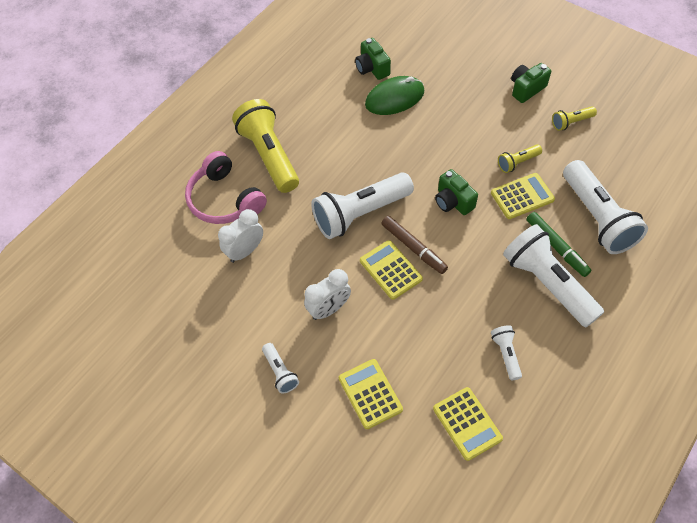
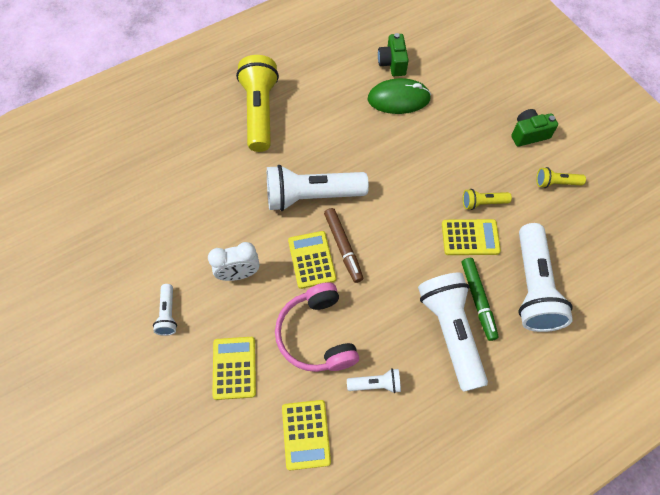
camera: 20 degrees right, 5 degrees up
pink headphones [185,151,267,224] -> pink headphones moved to [275,282,359,372]
white clock [218,209,263,263] -> none
green camera [435,169,478,215] -> none
white flashlight [491,325,522,380] -> white flashlight turned 75 degrees clockwise [347,368,401,393]

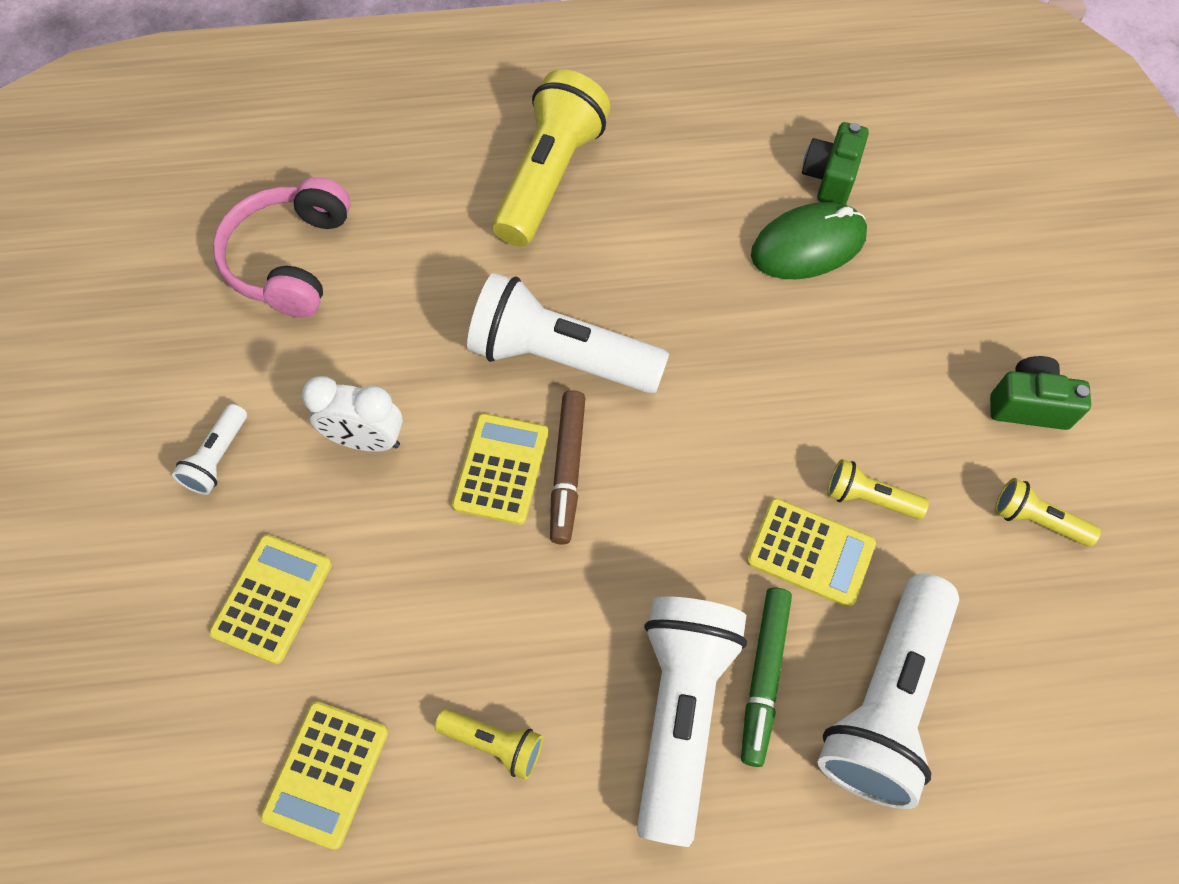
camera: 25 degrees right, 0 degrees up
pink headphones [275,282,359,372] -> pink headphones moved to [213,177,351,318]
white flashlight [347,368,401,393] -> yellow flashlight [435,709,543,780]
green mouse [367,78,431,114] -> green mouse turned 45 degrees counterclockwise [751,202,867,279]

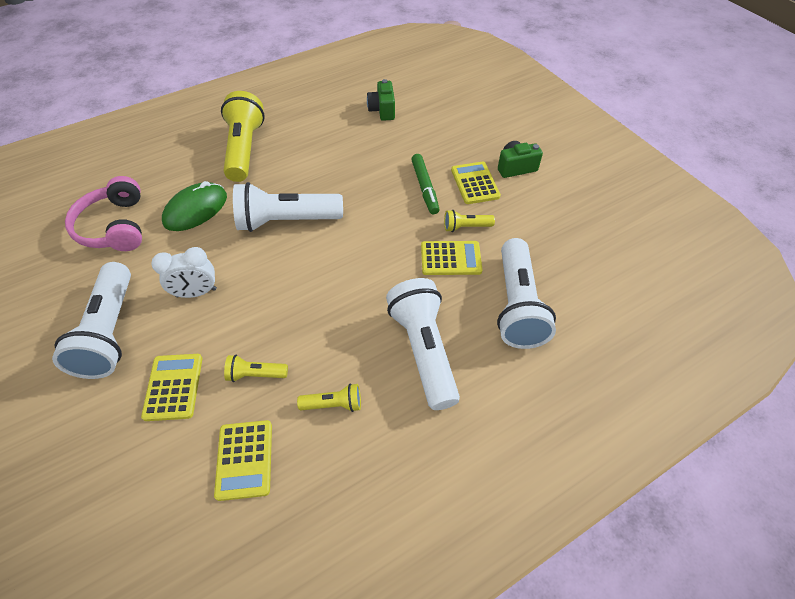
camera: 25 degrees left, 10 degrees down
white flashlight [172,404,247,495] -> white flashlight [52,262,131,379], size x2.15
yellow calculator [452,413,549,525] -> yellow calculator moved to [451,162,501,204]
brown marker [550,390,585,544] -> none
green marker [741,588,792,767] -> green marker moved to [411,154,440,214]
green mouse [751,202,867,279] -> green mouse moved to [162,181,227,231]
yellow flashlight [995,478,1101,547] -> yellow flashlight moved to [224,355,288,382]

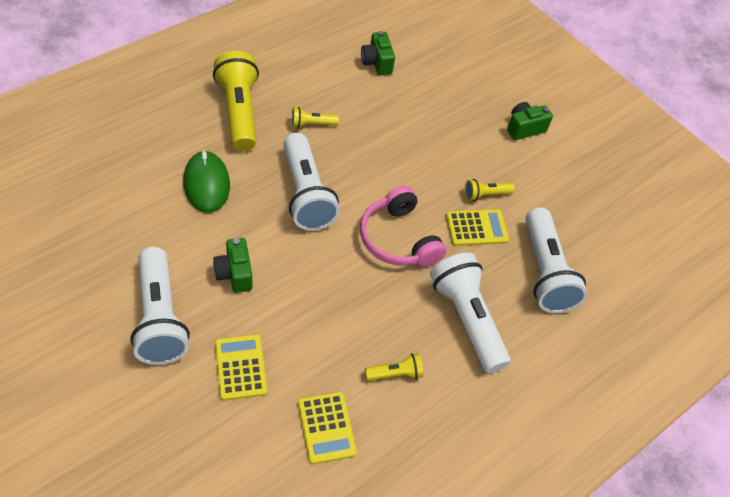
camera: 15 degrees left, 0 degrees up
pink headphones [65,176,142,251] -> pink headphones moved to [360,186,446,267]
white clock [152,247,217,298] -> green camera [213,238,252,293]
green mouse [162,181,227,231] -> green mouse turned 45 degrees counterclockwise [183,150,230,213]
yellow flashlight [224,355,288,382] -> yellow flashlight moved to [291,107,339,128]
white flashlight [233,182,343,232] -> white flashlight turned 90 degrees counterclockwise [283,133,340,231]
green marker [411,154,440,214] -> none
yellow calculator [451,162,501,204] -> none

